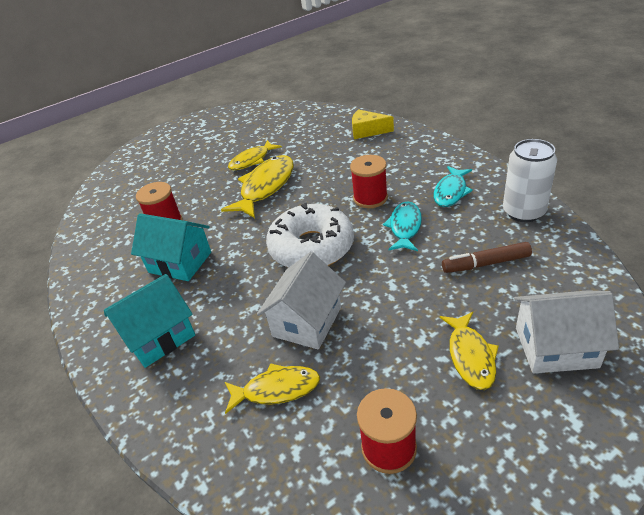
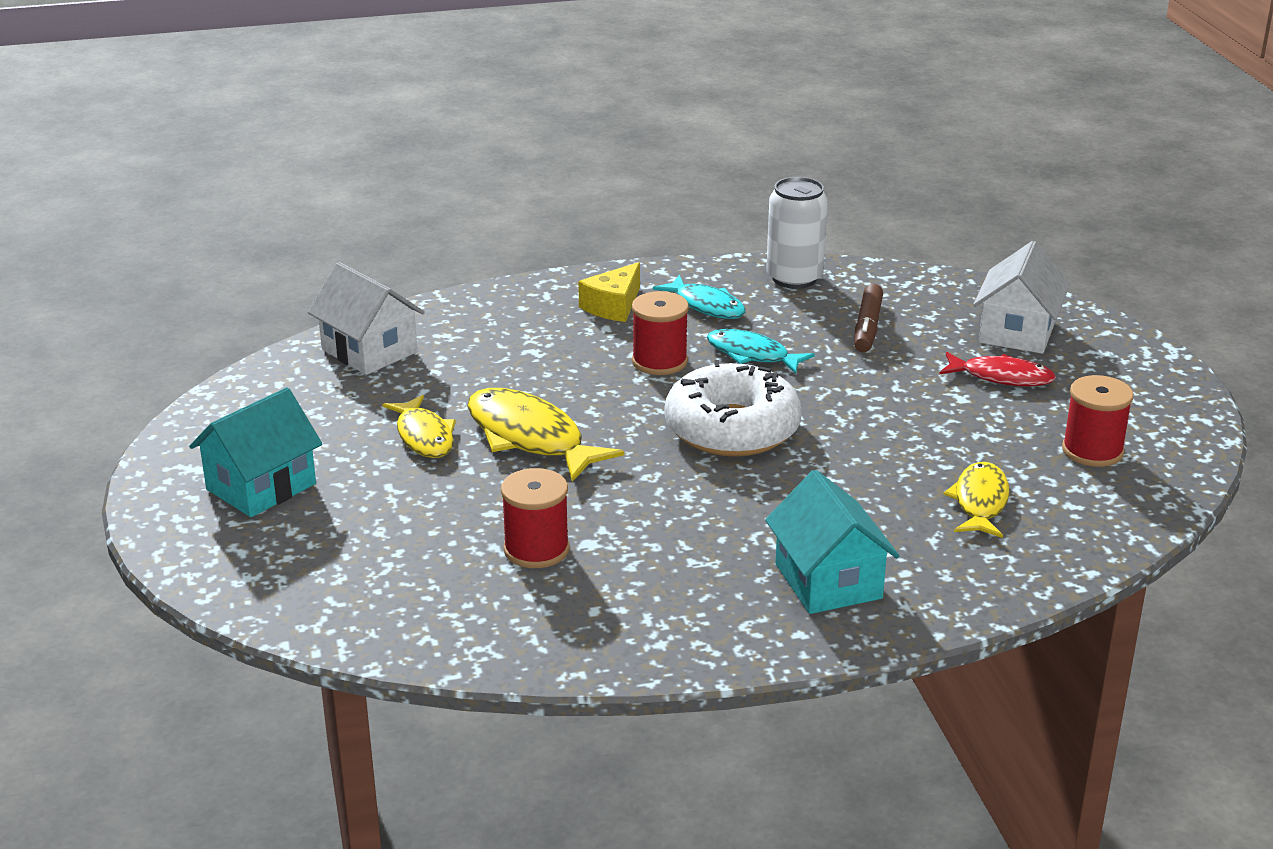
camera: 75 degrees left, 10 degrees down
turquoise house [131,213,211,281] -> turquoise house moved to [189,388,322,517]
white house [257,252,346,350] -> white house moved to [308,262,425,375]
yellow cheese [352,109,394,139] -> yellow cheese moved to [578,262,640,322]
yellow fish [440,312,499,390] -> red fish [939,352,1056,386]

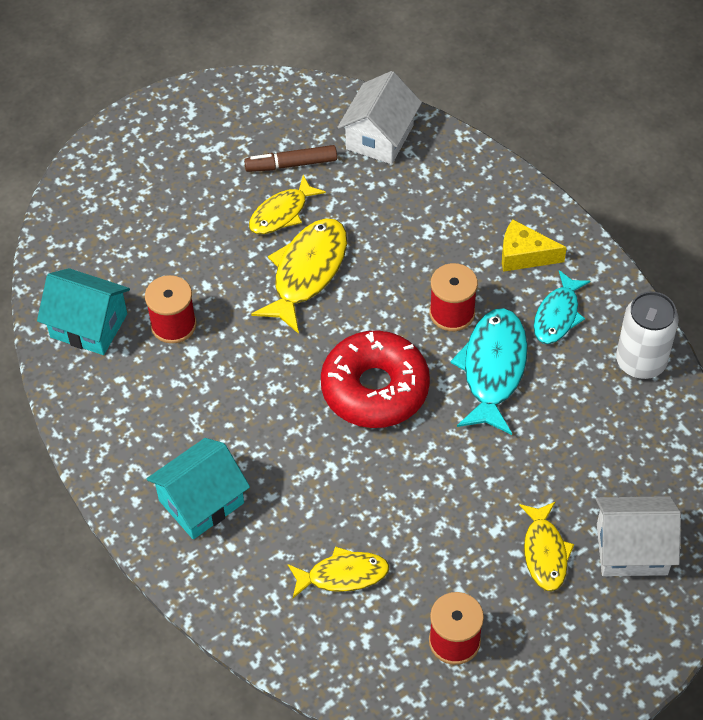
camera: 70 degrees right, 25 degrees up
turquoise house [189,388,322,517] -> turquoise house moved to [37,268,130,355]
white donut [665,360,802,457] -> red donut [321,331,430,428]
turquoise fish [707,329,815,374] -> turquoise fish [450,308,528,435], size x1.56
brown marker [854,284,883,352] -> brown marker moved to [244,145,337,172]
red fish [939,352,1056,386] -> yellow fish [519,501,574,592]

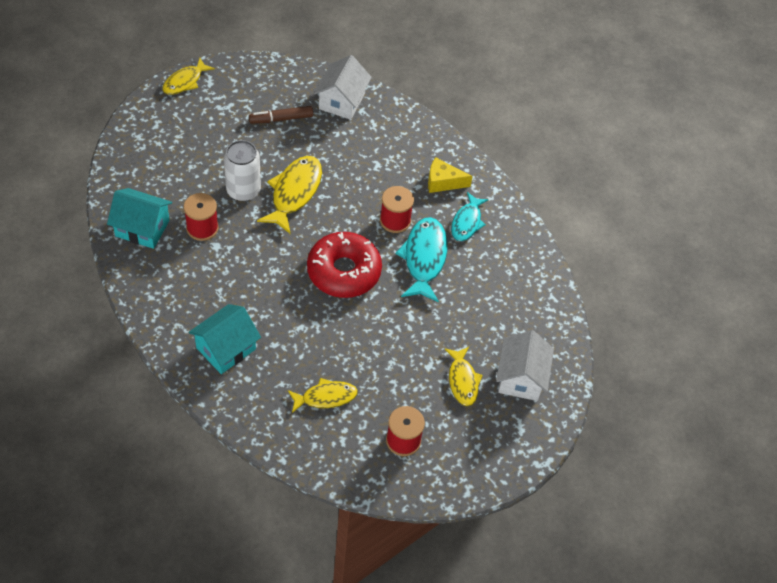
camera: 10 degrees left, 0 degrees up
yellow fish [249,175,326,234] -> yellow fish moved to [162,58,215,95]
white house [596,496,681,576] -> white house turned 75 degrees counterclockwise [496,330,554,401]
white can [616,291,679,379] -> white can moved to [224,140,261,201]

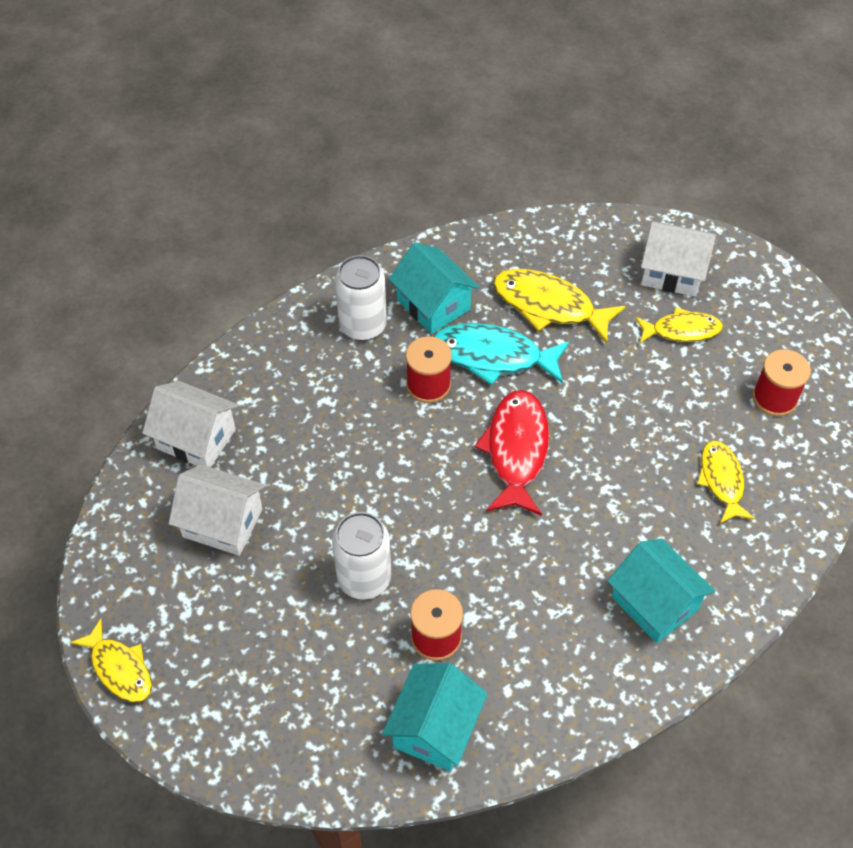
camera: 80 degrees left, 0 degrees up
brown marker [249,106,313,124] -> white house [169,464,266,556]
yellow fish [257,156,322,234] -> yellow fish moved to [493,269,626,343]
red donut [307,232,382,298] -> red fish [474,390,549,516]
yellow cheese [428,157,473,193] -> white can [335,255,387,341]
turquoise fish [451,192,489,242] -> turquoise house [389,242,479,334]

